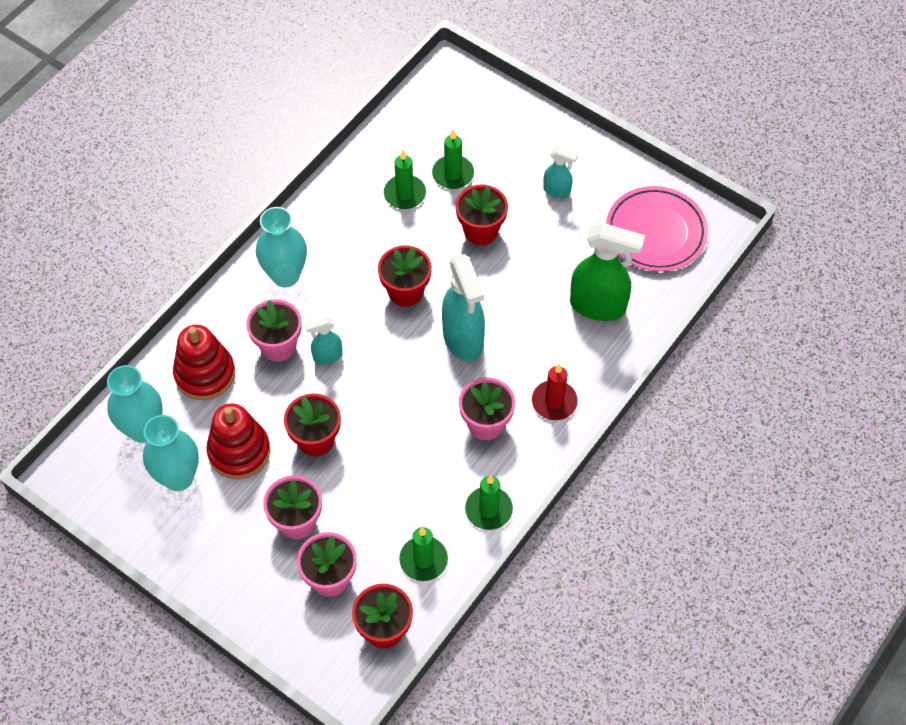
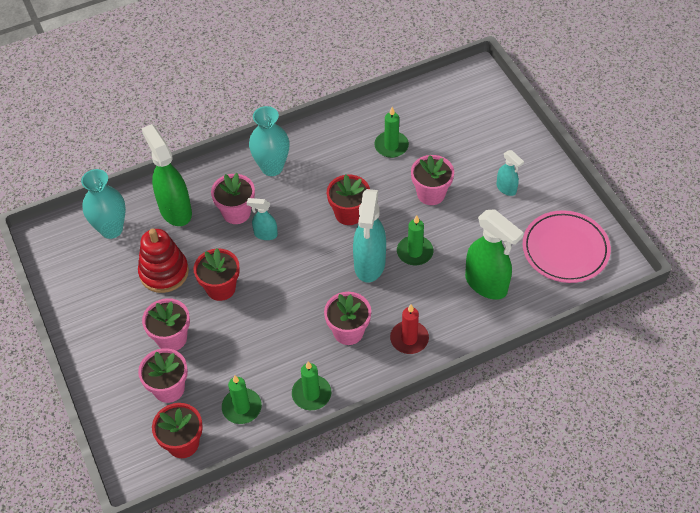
camera: 30 degrees right, 5 degrees down
turquoise vase [143,415,199,491] -> none
red stacking toy [173,325,235,400] -> green spray bottle [142,124,192,226]
green candle [432,130,474,189] -> green candle moved to [397,215,433,265]
red flower pot [456,185,508,245] -> pink flower pot [411,155,454,205]

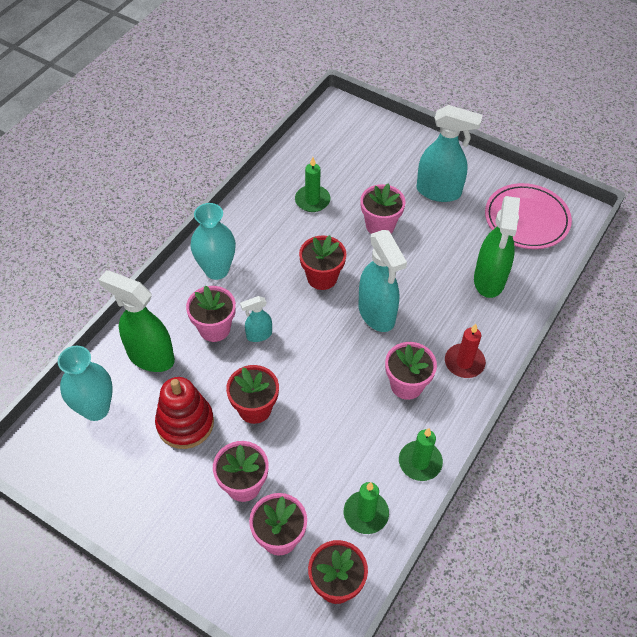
camera: 35 degrees left, 0 degrees up
green candle [397,215,433,265] -> none
green spray bottle [465,209,524,300] -> green spray bottle turned 90 degrees clockwise [474,196,520,298]
turquoise spray bottle [497,150,524,196] -> turquoise spray bottle [417,105,483,202], size x1.94

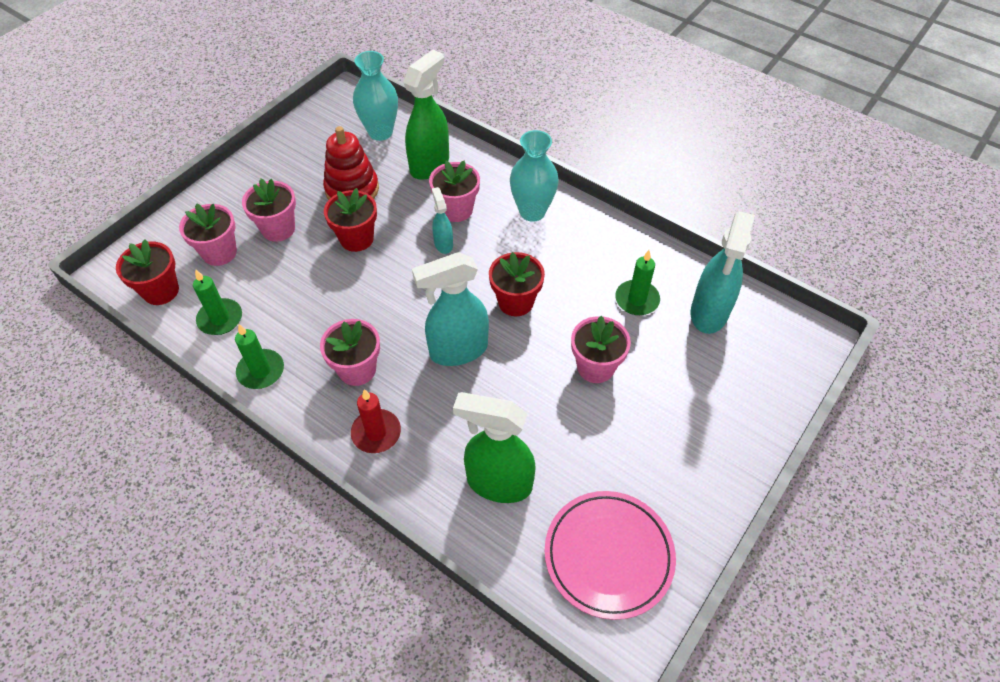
camera: 95 degrees right, 0 degrees up
turquoise spray bottle [417,105,483,202] -> turquoise spray bottle moved to [691,211,755,334]

